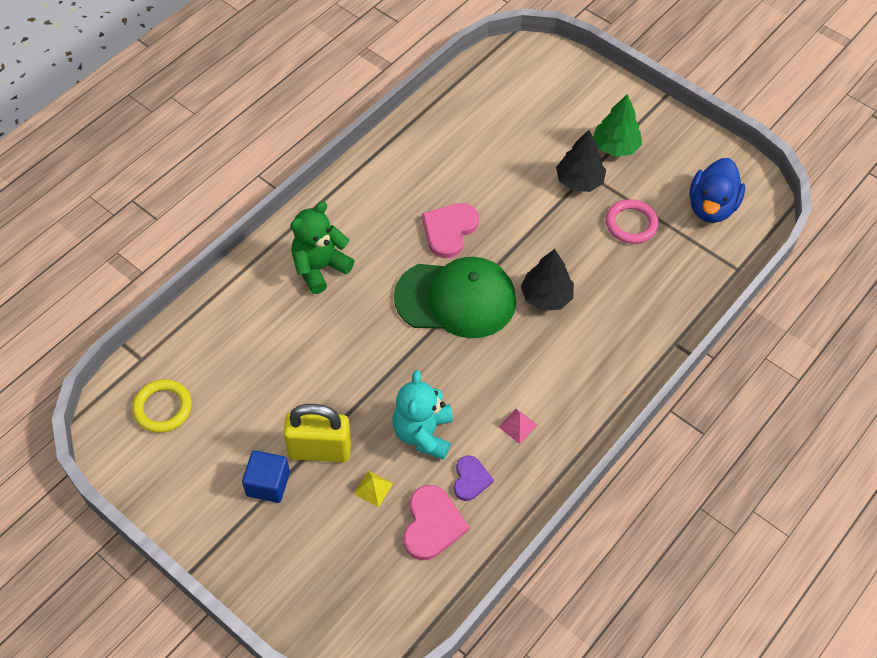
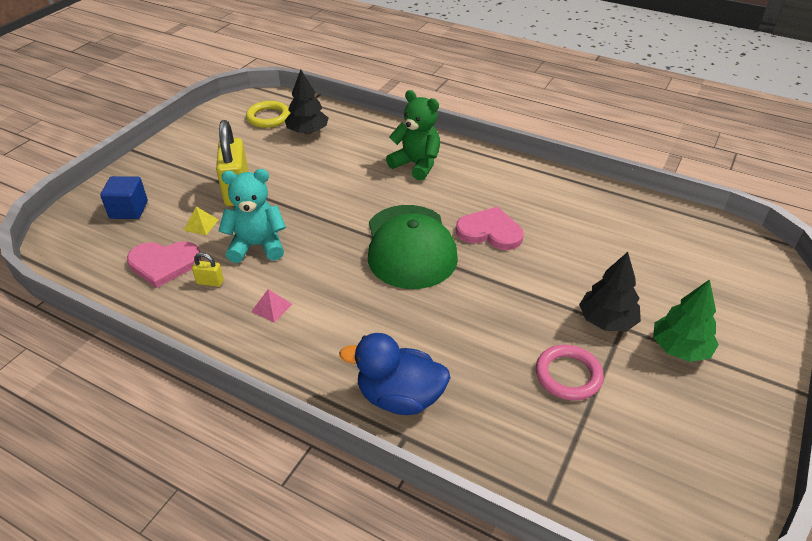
camera: 80 degrees right, 15 degrees down
blue cube [242,450,290,503] -> blue cube moved to [100,176,148,219]
purple heart [454,455,494,501] -> yellow padlock [192,253,224,287]
black tree [521,249,574,311] -> black tree moved to [285,70,329,134]
blue duck [689,158,745,223] -> blue duck moved to [339,333,451,415]

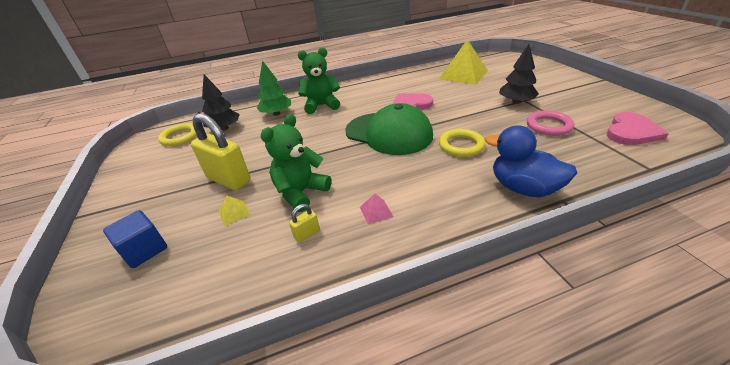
camera: 45 degrees left, 5 degrees down
pink heart [127,241,201,288] -> pink heart moved to [607,112,669,145]
turquoise teddy bear [219,169,286,263] -> green teddy bear [260,114,332,212]
blue duck [339,333,451,415] -> blue duck turned 75 degrees clockwise [485,125,577,197]
green tree [653,279,719,362] -> green tree moved to [257,60,291,116]
none -> yellow pyramid [439,39,488,85]
none -> yellow ring [439,129,486,157]

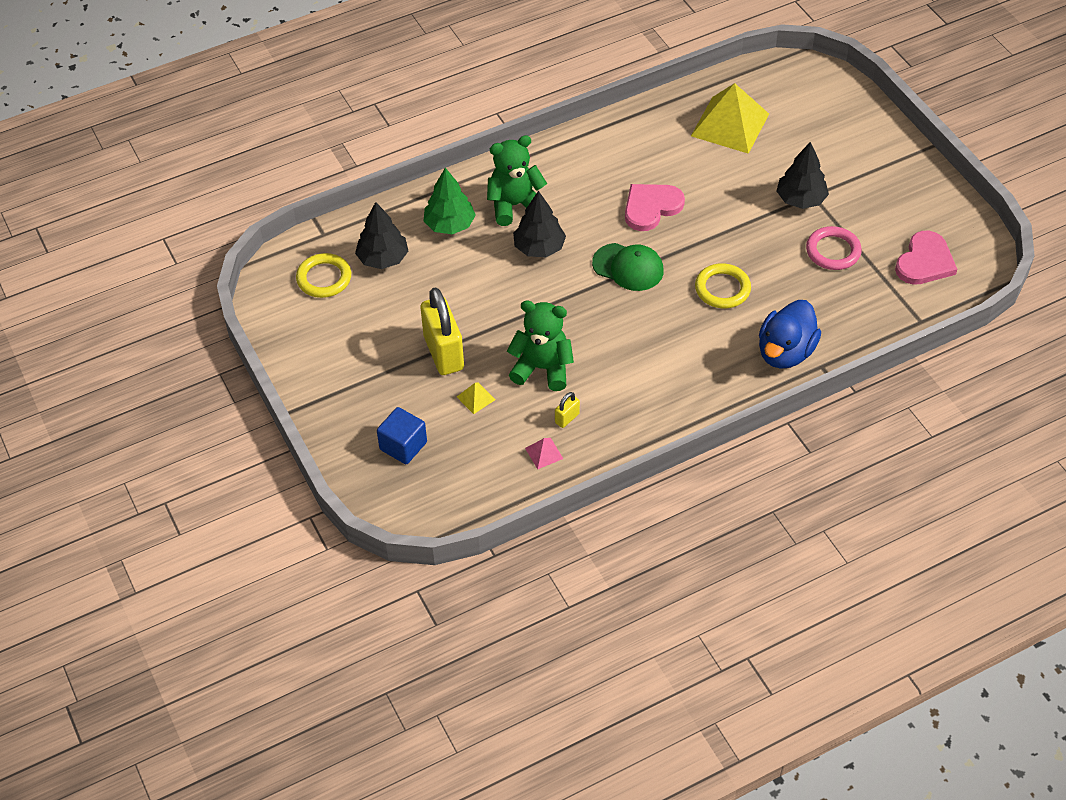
camera: 10 degrees left, 15 degrees up
yellow padlock [191,113,251,190] -> yellow padlock turned 45 degrees clockwise [421,287,464,375]
green teddy bear [260,114,332,212] -> green teddy bear turned 75 degrees clockwise [507,301,574,391]
green cap [345,103,433,155] -> green cap [592,243,664,291], size x0.60
pink pyramid [360,194,393,224] -> pink pyramid moved to [525,438,563,469]
blue duck [485,125,577,197] -> blue duck turned 90 degrees counterclockwise [759,300,821,369]
none -> black tree [513,191,566,257]

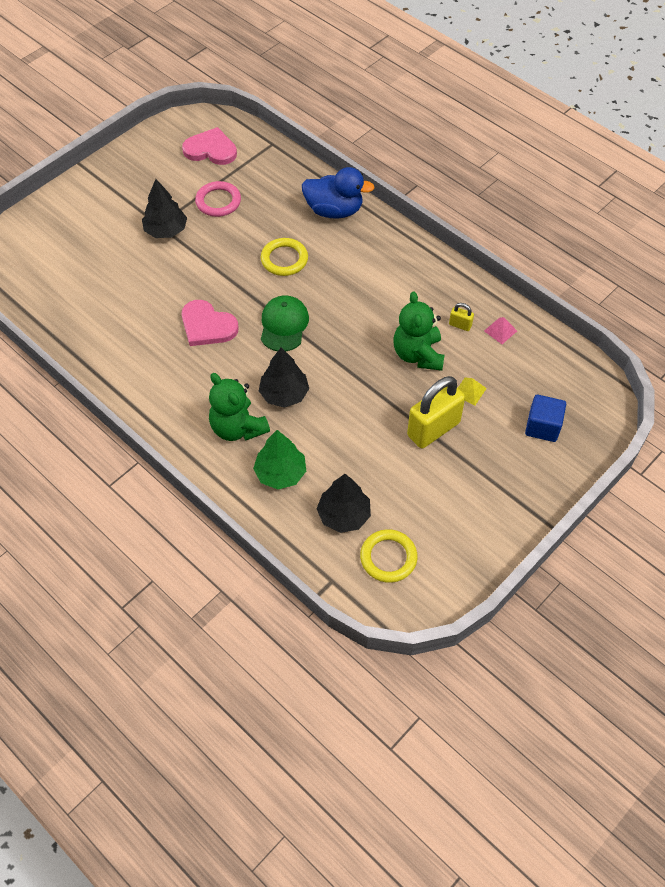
camera: 110 degrees left, 5 degrees up
yellow pyramid [691,83,769,154] -> none

